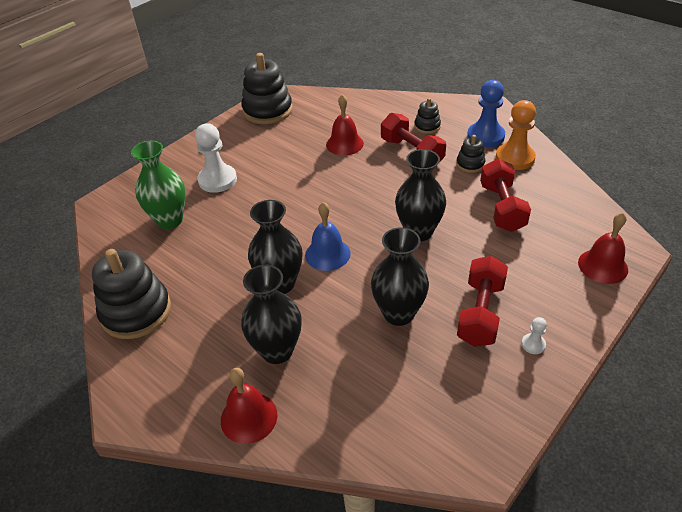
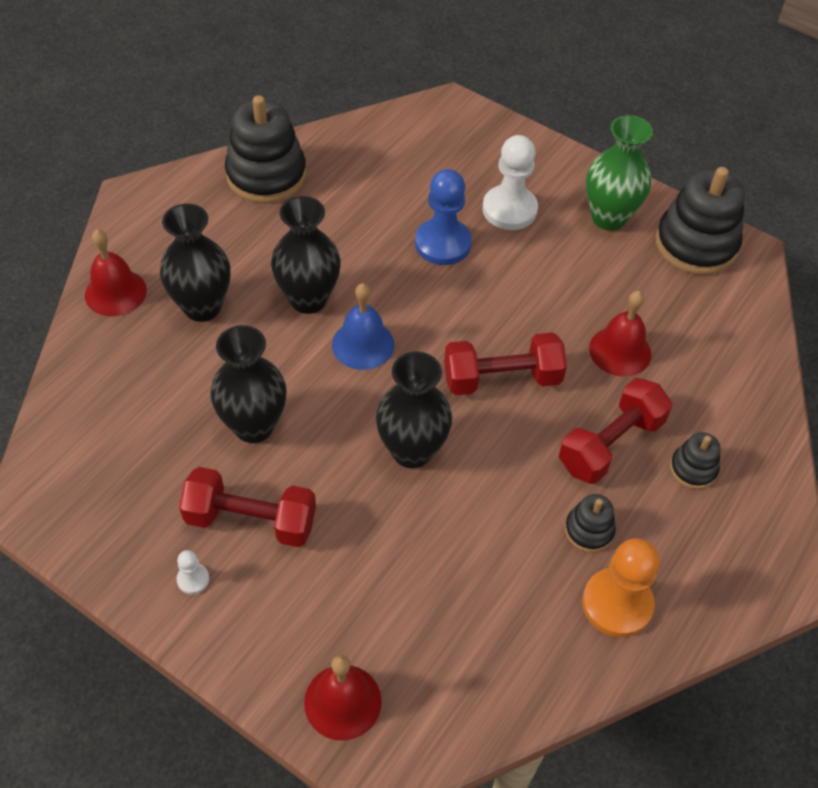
camera: 80 degrees right, 10 degrees up
green vase [131,141,186,229] -> green vase moved to [586,115,653,231]
blue pawn [467,80,505,147] -> blue pawn moved to [415,169,472,265]
red dumbbell [480,159,531,232] -> red dumbbell moved to [444,332,567,395]

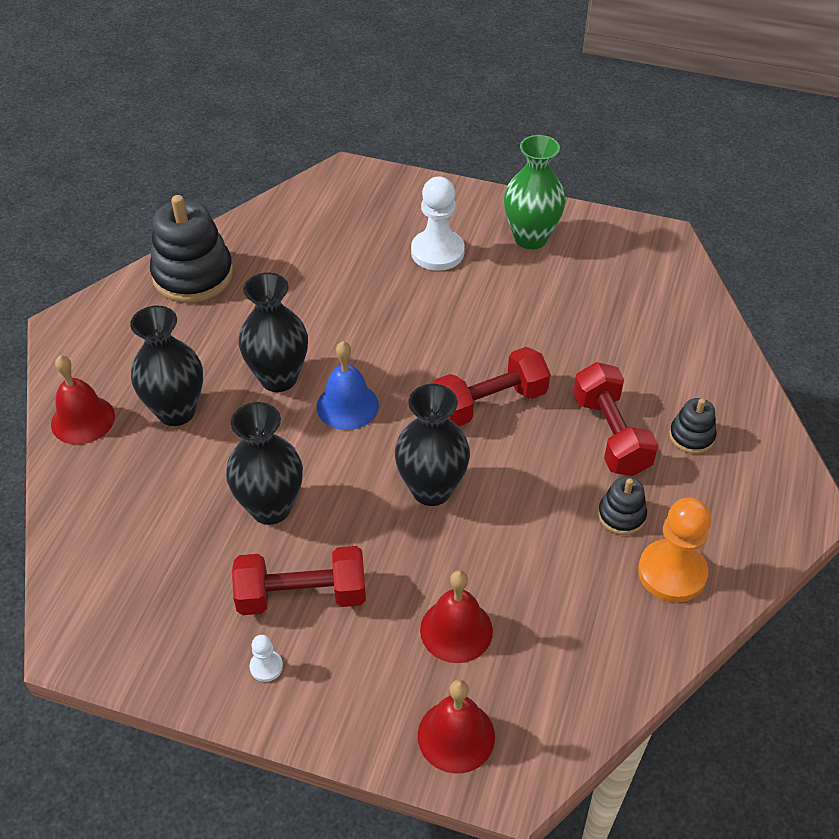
camera: 15 degrees left, 5 degrees down
blue pawn [415,169,472,265] -> none
red dumbbell [559,378,672,484] -> red dumbbell turned 45 degrees counterclockwise [573,362,658,476]
red bell [589,291,651,377] -> red bell moved to [420,570,493,663]
black stacking toy [656,167,745,275] -> none

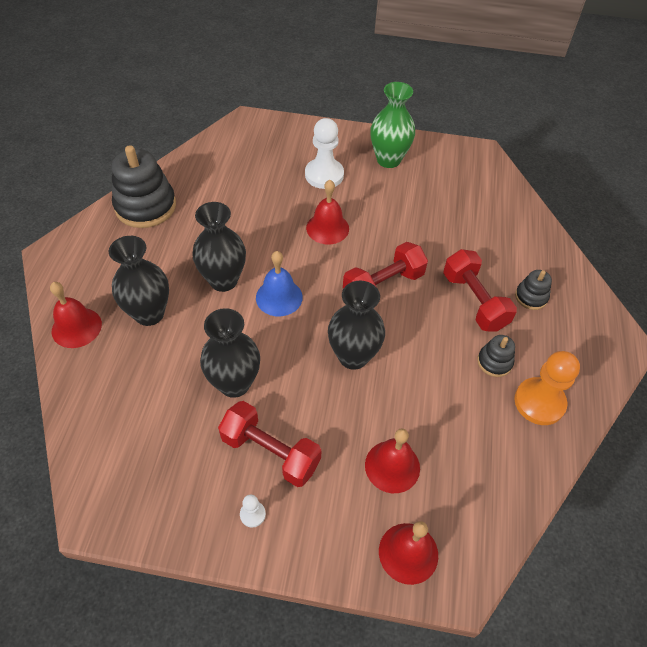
camera: 10 degrees left, 5 degrees up
red dumbbell [232,546,366,615] -> red dumbbell turned 45 degrees clockwise [218,401,322,487]
none -> red bell [306,180,349,244]

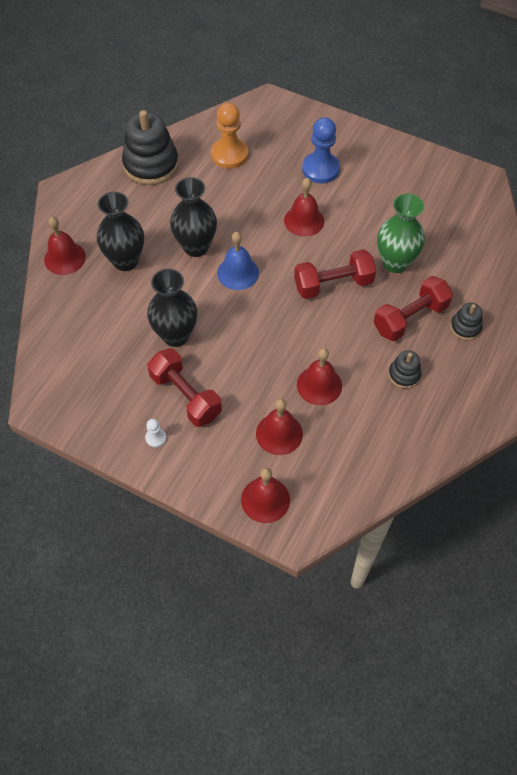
camera: 20 degrees right, 5 degrees up
white pawn [305,118,344,189] -> blue pawn [302,117,340,183]
black vase [328,281,385,370] -> none
green vase [370,82,415,168] -> green vase moved to [377,194,425,273]
red dumbbell [443,249,517,332] -> red dumbbell turned 60 degrees clockwise [374,276,453,341]
orange pawn [514,351,580,425] -> orange pawn moved to [211,103,248,169]
none -> red bell [297,348,342,405]

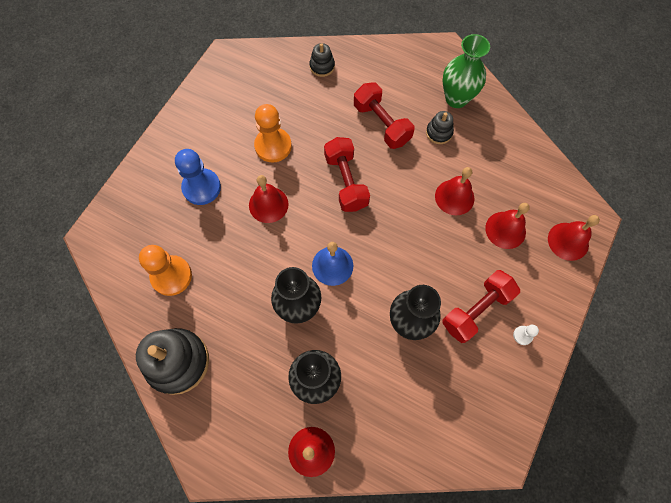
camera: 90 degrees left, 10 degrees up
green vase [377,194,425,273] -> green vase moved to [442,34,490,108]
black stacking toy [450,303,483,340] -> black stacking toy moved to [309,43,335,77]
none -> orange pawn [254,104,292,163]

